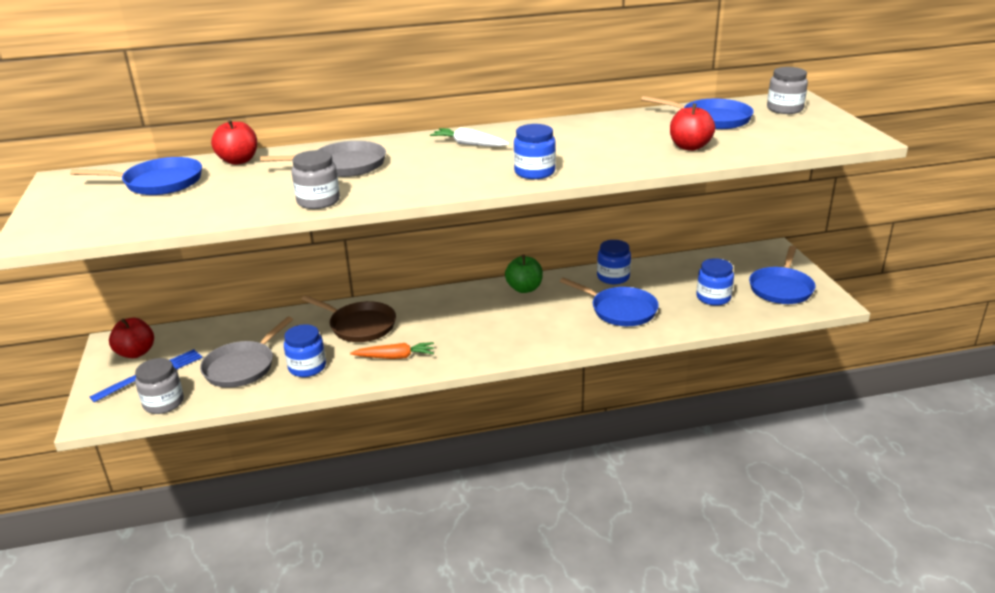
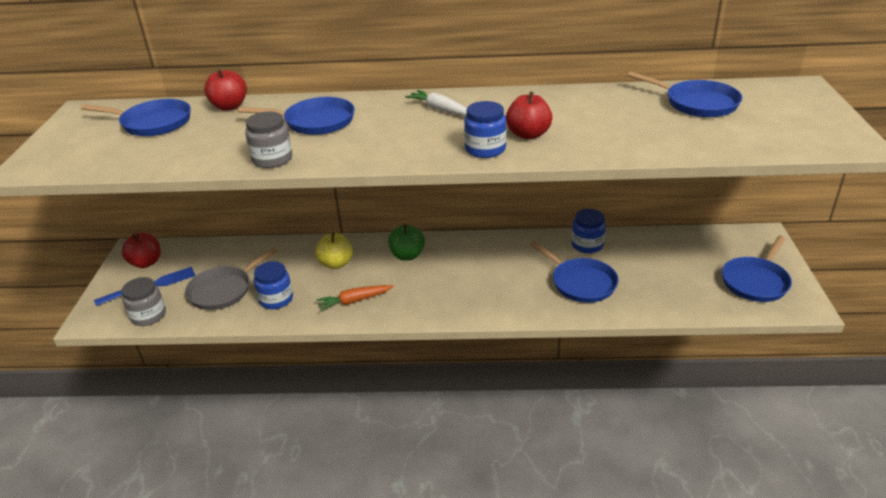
camera: 15 degrees right, 5 degrees up
grey pan [260,141,386,177] -> blue pan [238,97,355,135]
brown pan [301,295,396,342] -> yellow apple [315,232,353,269]
orange carrot [350,342,434,359] -> orange carrot turned 150 degrees clockwise [316,285,394,311]
green apple [505,255,543,293] -> green apple moved to [388,224,425,261]
red apple [670,103,715,151] -> red apple moved to [506,92,552,140]
blue jar [696,258,734,306] -> none
grey jar [767,67,808,114] -> none

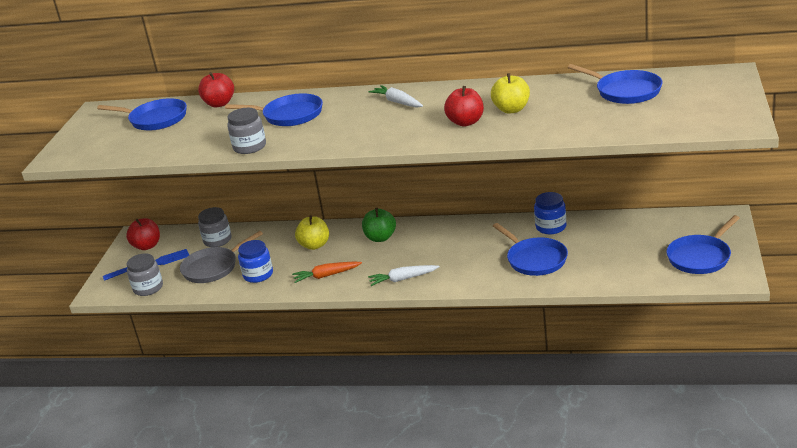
camera: 10 degrees right, 5 degrees down
blue jar [464,101,507,158] -> none
none -> grey jar [198,207,231,247]
none -> white carrot [368,265,439,286]
none -> yellow apple [491,73,530,114]

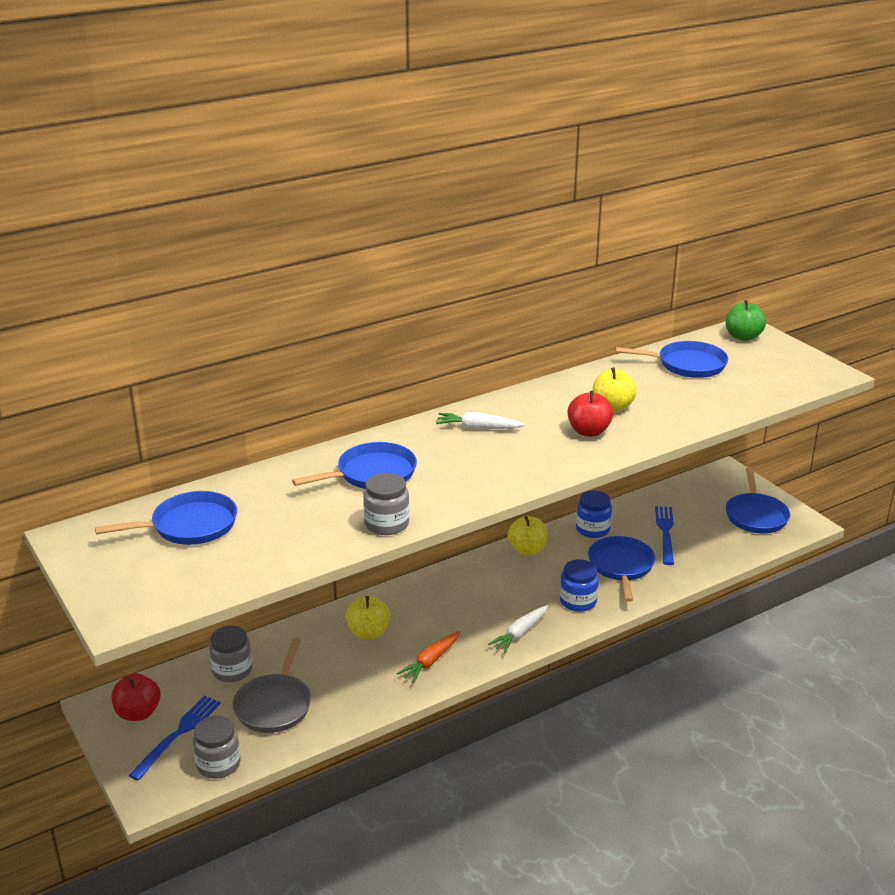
camera: 45 degrees left, 0 degrees up
red apple [198,72,234,107] -> none
blue jar [238,240,273,283] -> blue jar moved to [560,559,599,612]
green apple [362,208,396,242] -> green apple moved to [726,300,766,341]
blue pan [493,223,568,276] -> blue pan turned 105 degrees counterclockwise [588,536,655,602]
none -> yellow apple [508,516,548,555]
none -> blue fork [655,506,674,565]

